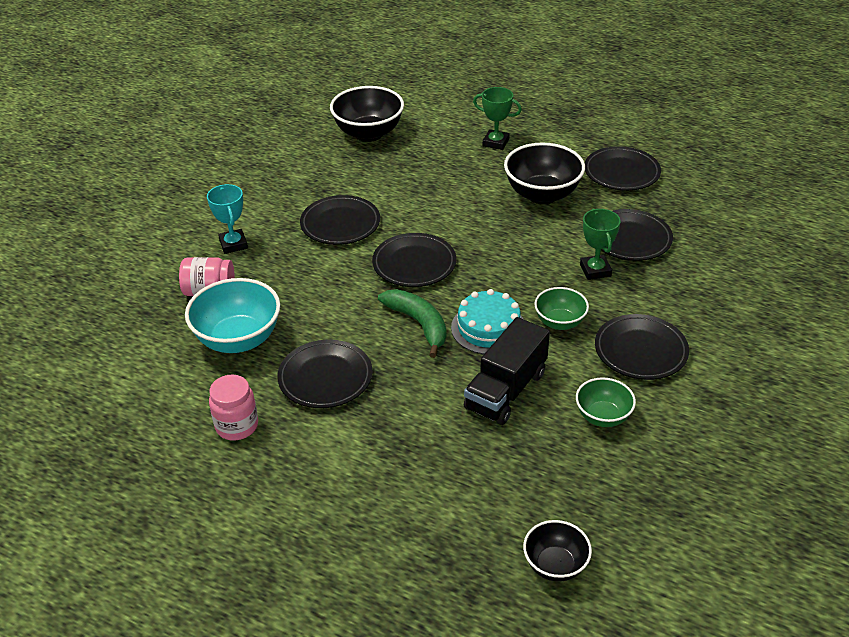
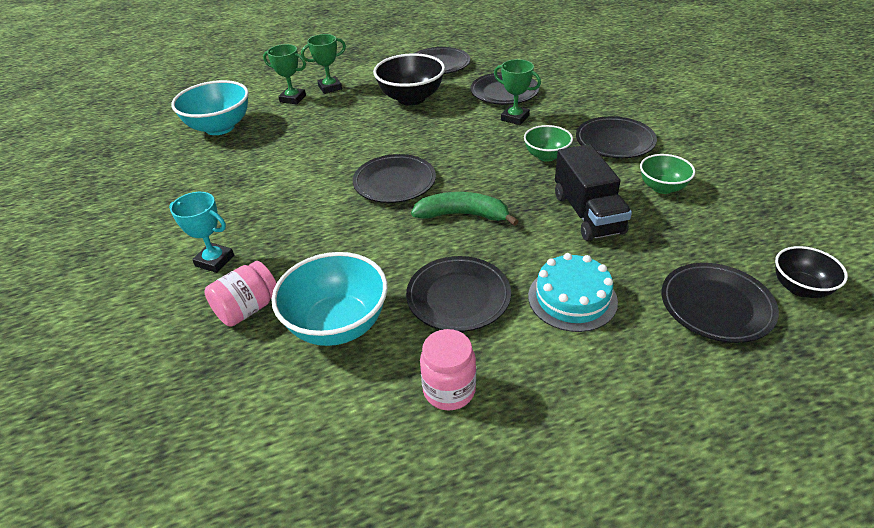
camera: 45 degrees left, 0 degrees up
black plate [300,195,380,245] -> black plate moved to [662,263,779,343]
black bowl [330,86,404,142] -> turquoise bowl [171,80,249,135]
turquoise cake [451,289,523,354] -> turquoise cake moved to [528,253,618,332]
none -> green trophy [263,44,306,104]

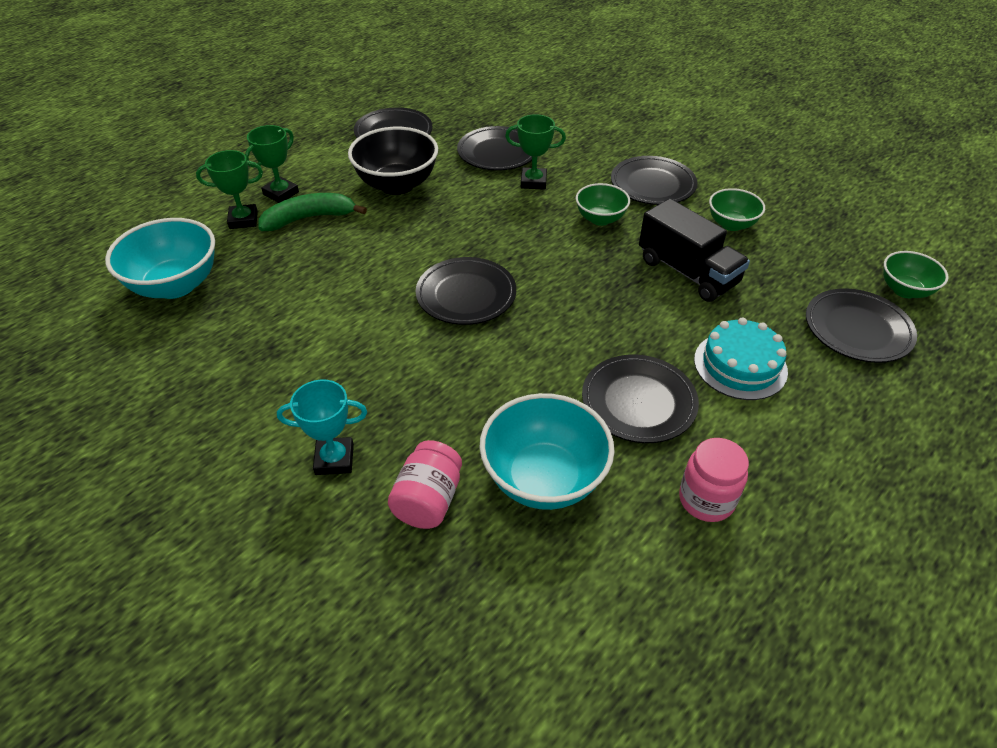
camera: 30 degrees left, 5 degrees up
green banana [411,192,519,226] -> green banana moved to [258,193,367,231]
black bowl [775,246,848,298] -> green bowl [883,251,949,298]

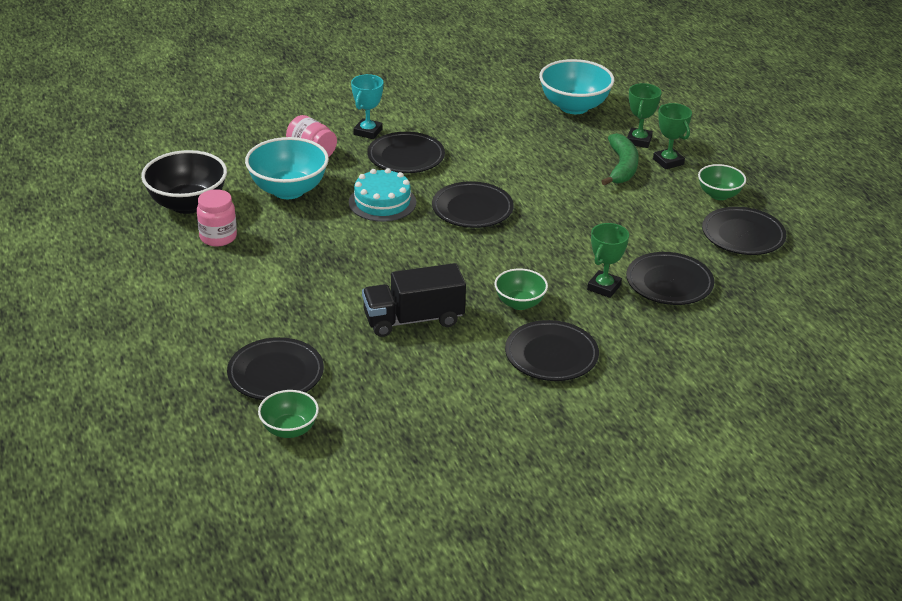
camera: 115 degrees right, 10 degrees down
black bowl [348,127,438,195] -> black bowl moved to [141,150,227,214]
black plate [582,355,699,443] -> black plate moved to [367,132,445,173]
turquoise cake [694,317,788,400] -> turquoise cake moved to [349,168,416,222]
green bowl [709,188,765,231] -> green bowl moved to [698,164,746,200]

